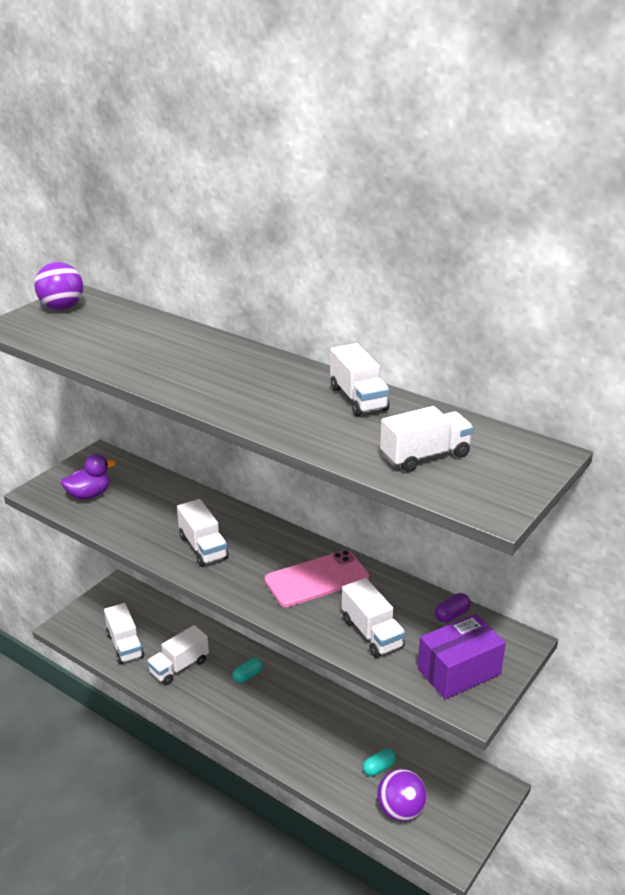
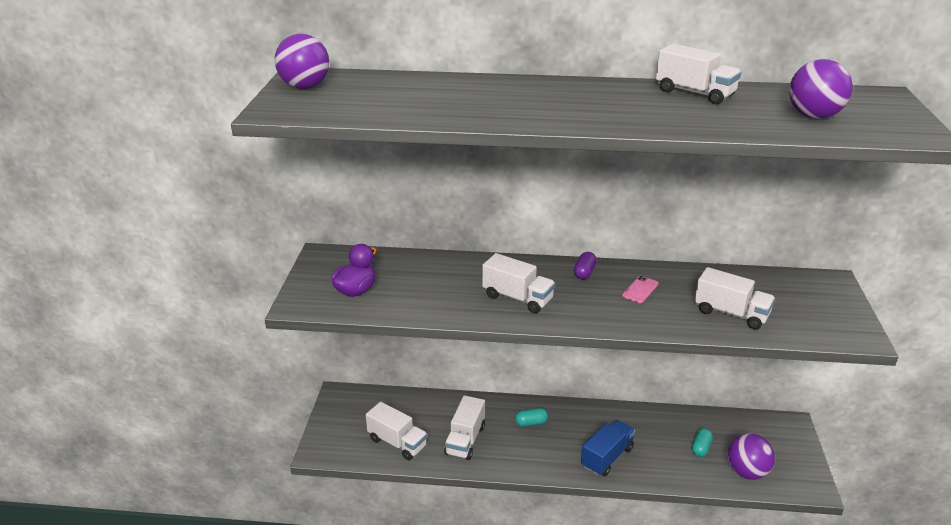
camera: 30 degrees left, 0 degrees up
turquoise capsule [232,658,263,683] -> turquoise capsule turned 60 degrees clockwise [515,408,548,427]
pink phone [265,550,369,607] -> pink phone [622,276,659,303], size x0.46
white truck [380,406,474,472] -> purple ball [789,59,853,119]
purple box [418,614,506,700] -> none
purple capsule [435,593,471,623] -> purple capsule moved to [574,252,597,279]
none -> blue truck [581,420,635,476]

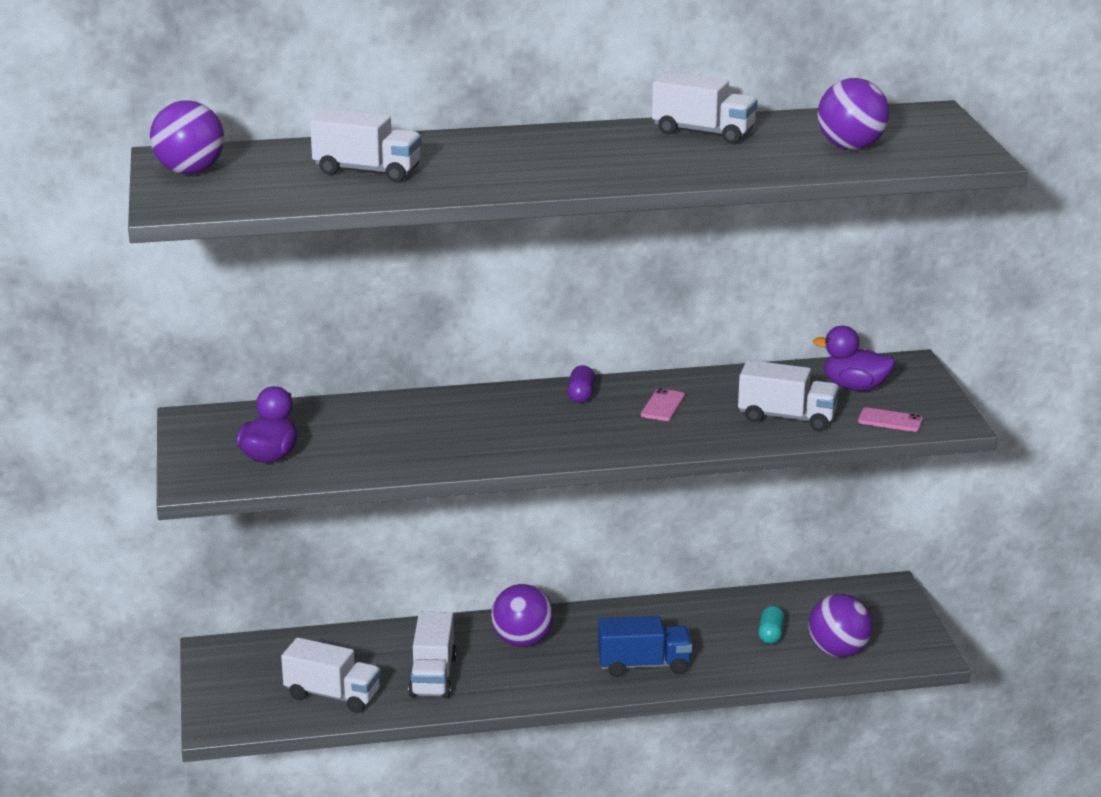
camera: 15 degrees left, 5 degrees down
white truck [482,253,555,313] -> white truck moved to [310,109,422,182]
turquoise capsule [515,408,548,427] -> purple ball [491,584,554,647]
blue truck [581,420,635,476] -> blue truck turned 60 degrees clockwise [598,616,692,677]
none -> purple duck [813,326,896,391]
none -> pink phone [858,407,923,432]

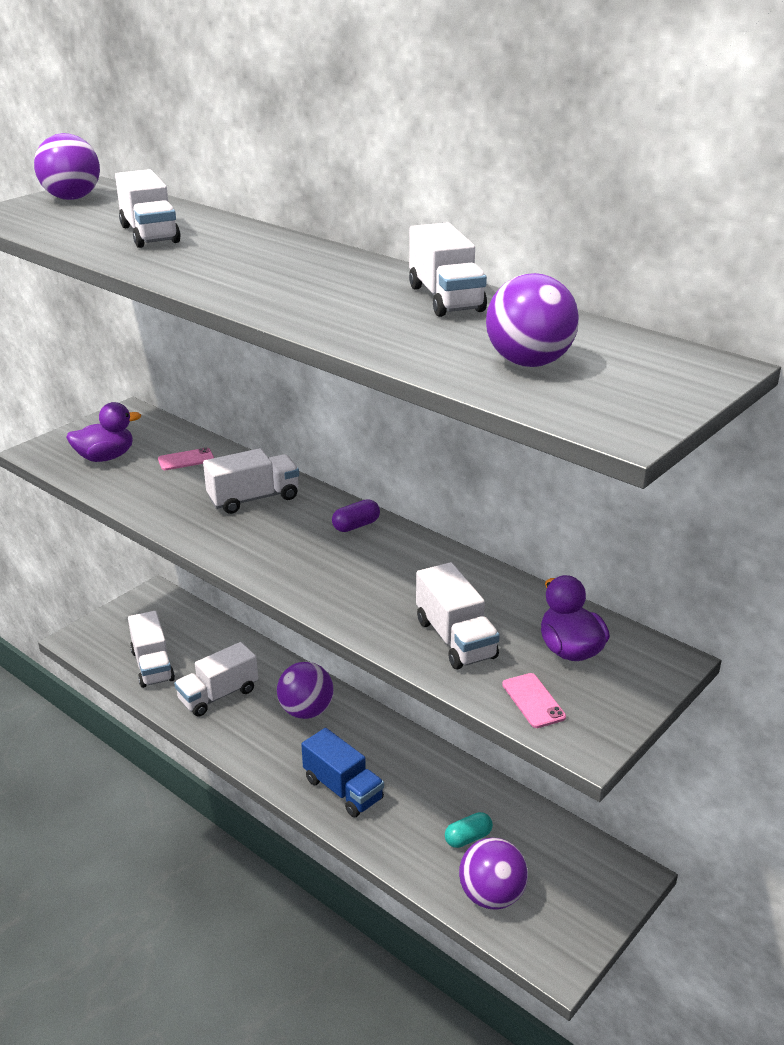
camera: 50 degrees right, 5 degrees up
pink phone [641,388,685,421] -> pink phone moved to [158,447,214,470]
none -> white truck [203,448,299,514]

